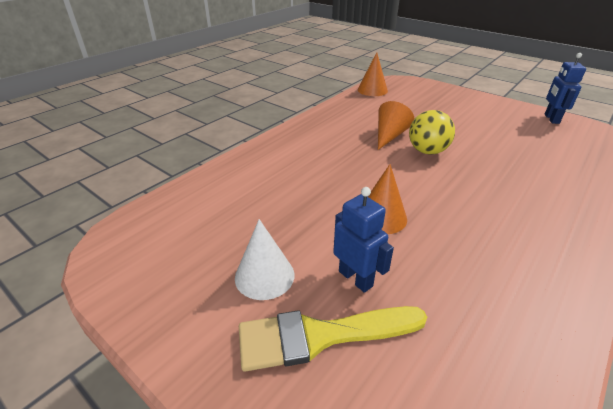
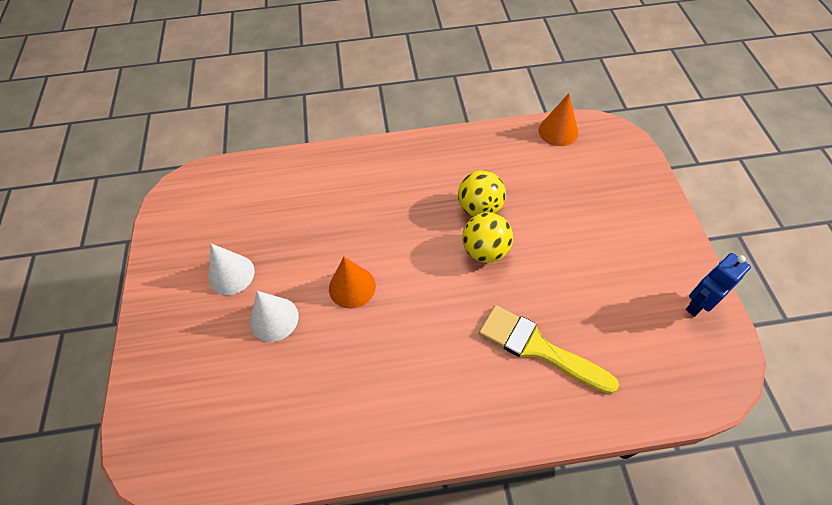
camera: 45 degrees right, 20 degrees up
yellow brush [239,306,427,372] -> yellow brush moved to [479,305,619,394]
blue robot [333,187,394,293] -> white cone [250,291,299,342]
orange cone [378,101,415,150] -> yellow ball [458,170,506,217]

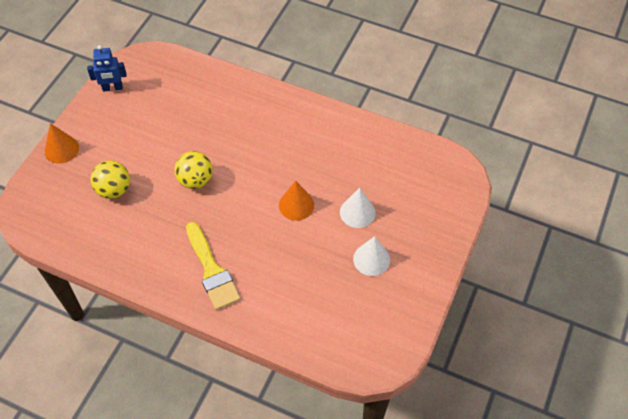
camera: 150 degrees left, 0 degrees up
yellow ball [458,170,506,217] -> yellow ball moved to [91,161,130,199]
yellow brush [479,305,619,394] -> yellow brush moved to [186,222,241,310]
orange cone [538,93,578,146] -> orange cone moved to [45,123,79,164]

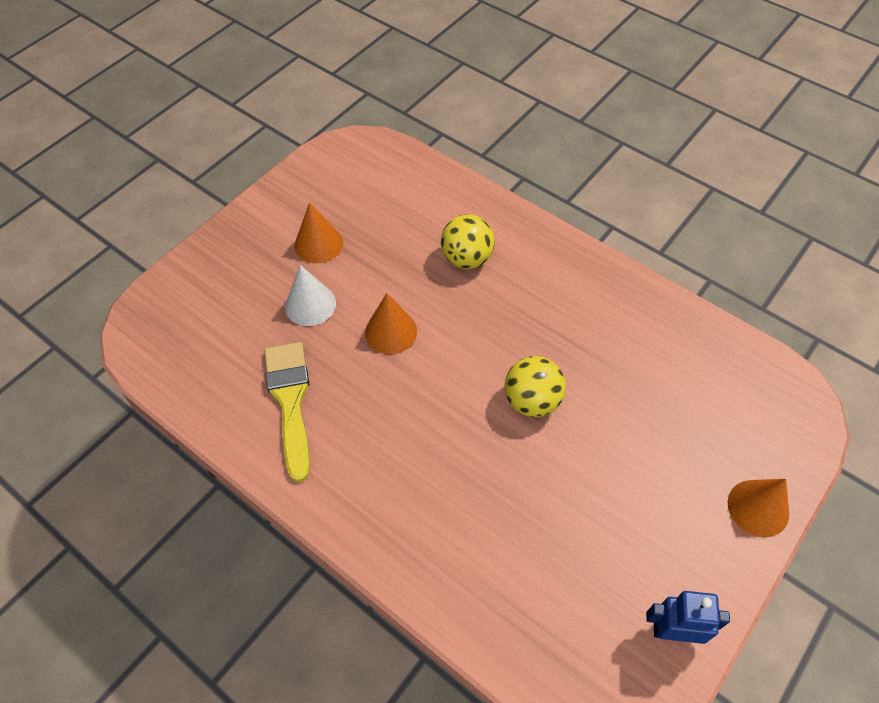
camera: 165 degrees left, 0 degrees up
yellow ball [91,161,130,199] -> yellow ball moved to [441,214,495,269]
yellow brush [186,222,241,310] -> yellow brush moved to [264,342,310,482]
white cone [353,236,390,276] -> orange cone [294,202,343,263]

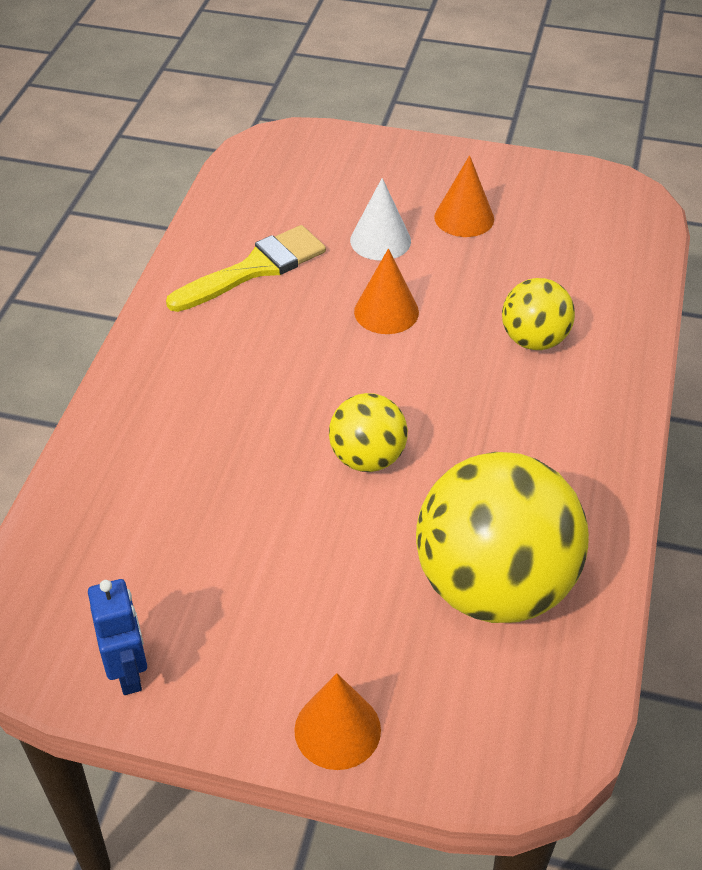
camera: 65 degrees right, 10 degrees down
none -> yellow ball [416,452,589,623]

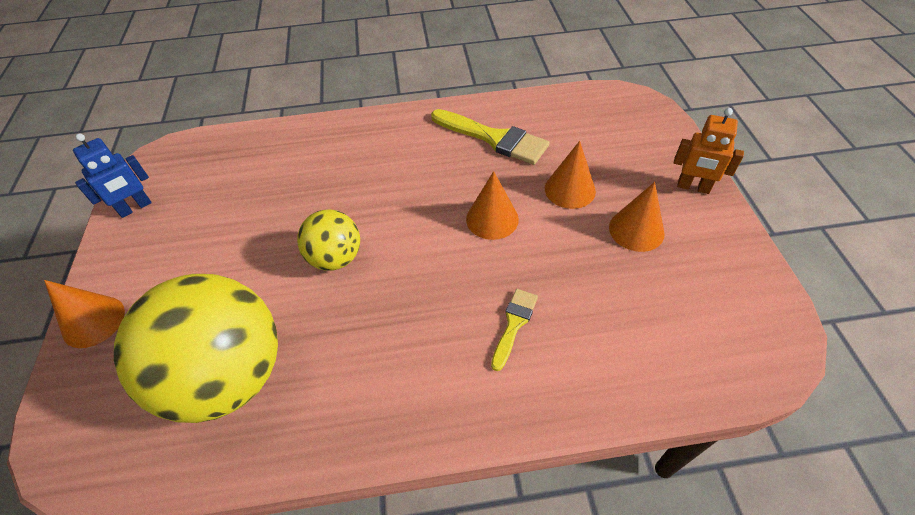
camera: 70 degrees right, 5 degrees up
white cone [350,178,411,260] -> orange cone [545,141,596,209]
yellow ball [502,278,575,350] -> yellow brush [491,289,538,371]
none -> orange robot [674,108,744,194]

